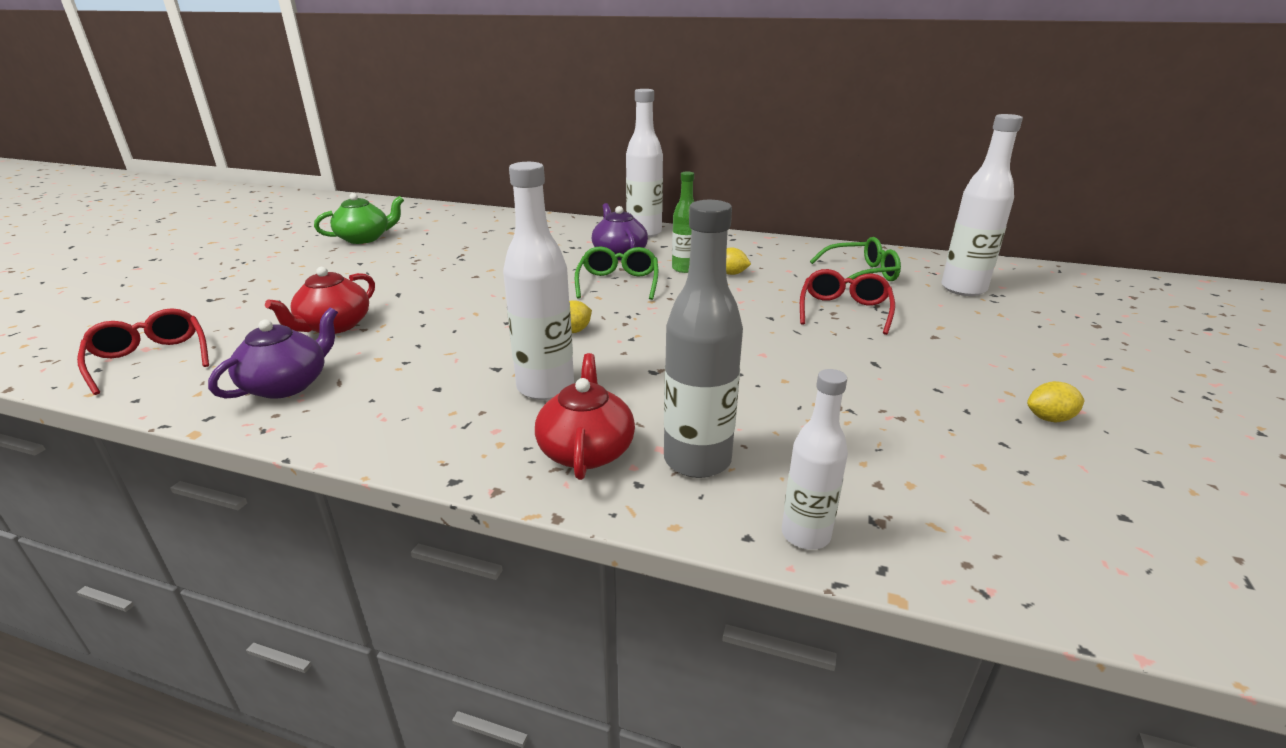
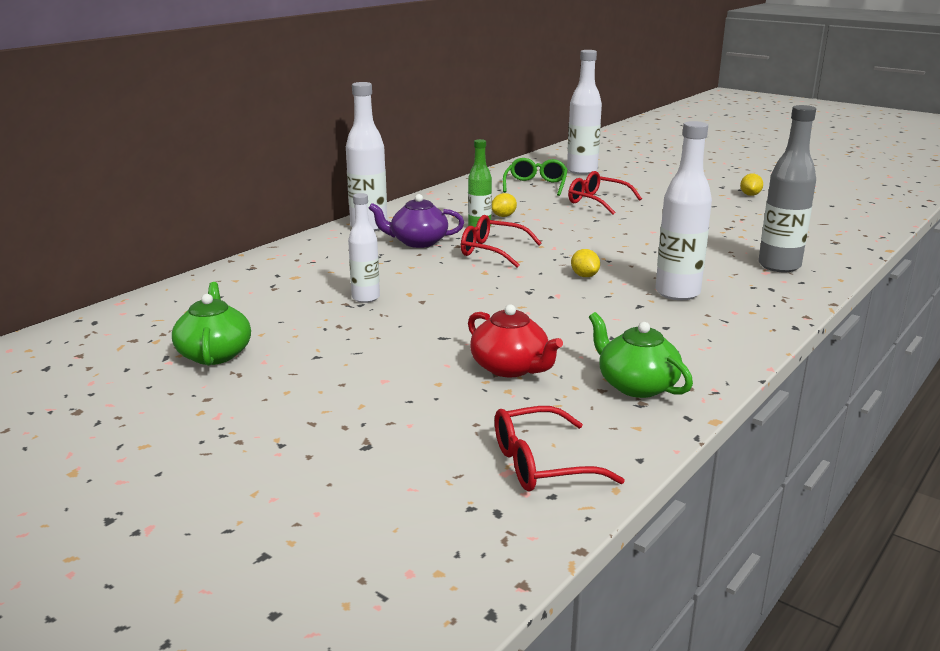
camera: 70 degrees left, 5 degrees down
purple teapot [208,308,338,399] -> green teapot [589,312,693,398]
red teapot [535,353,635,480] -> none
green glasses [575,246,658,300] -> red glasses [461,215,542,267]
white bottle [782,369,848,550] -> white bottle moved to [348,193,380,303]

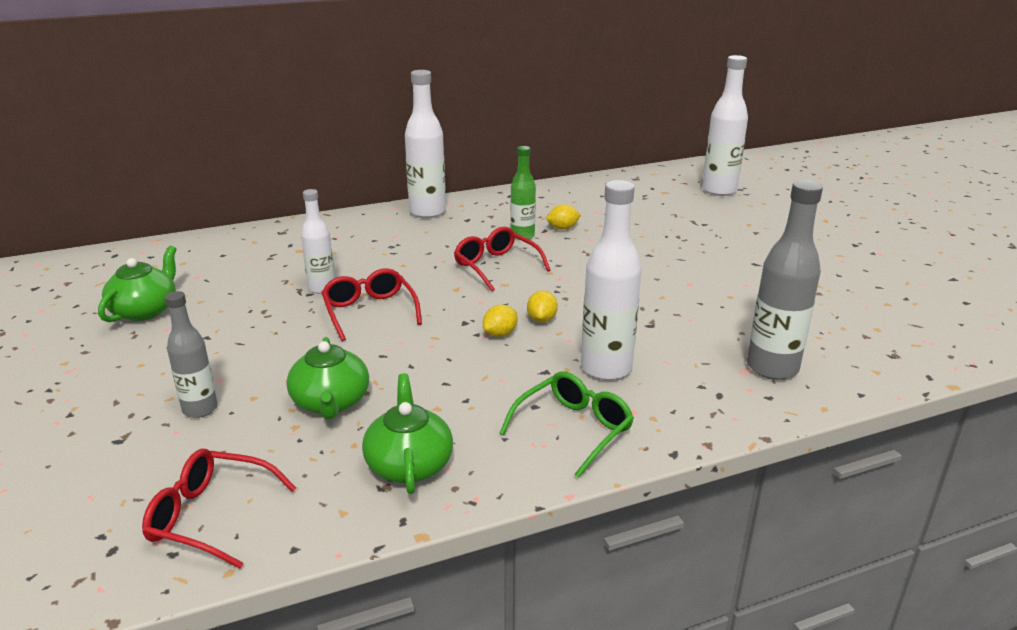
camera: 30 degrees right, 5 degrees up
purple teapot [368,194,464,248] -> none
red teapot [468,304,563,377] -> green teapot [287,337,369,419]
green glasses [503,158,567,196] -> green glasses moved to [499,371,634,478]
red glasses [568,171,642,215] -> red glasses moved to [321,268,422,341]
yellow lemon [740,173,763,196] -> yellow lemon moved to [483,305,518,337]
none -> grey bottle [165,291,218,418]

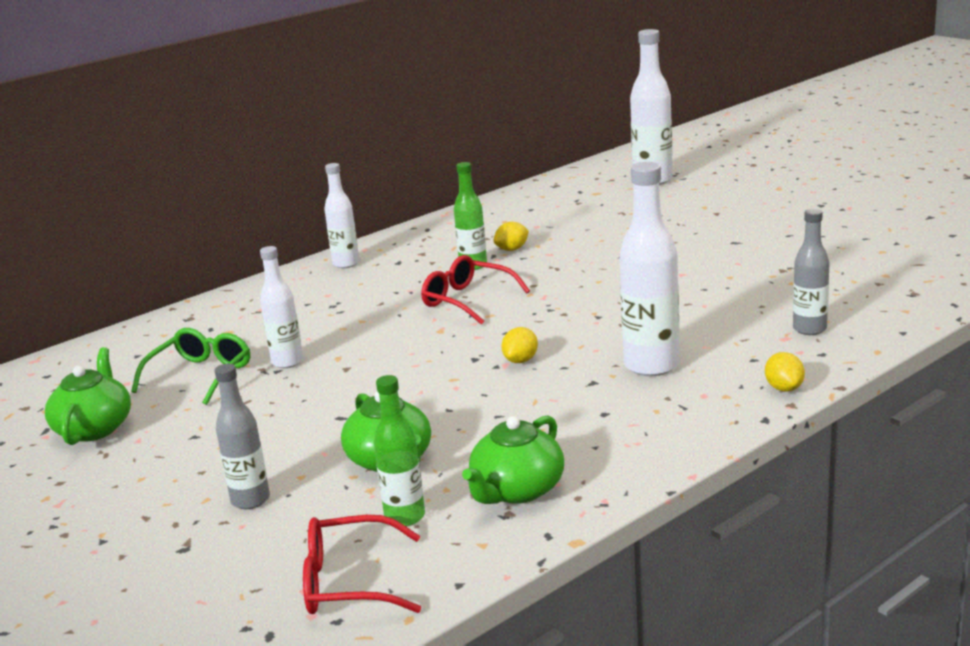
camera: 15 degrees left, 5 degrees down
red glasses [321,268,422,341] -> none
green teapot [362,373,453,494] -> green teapot turned 120 degrees counterclockwise [462,416,564,504]
white bottle [405,70,446,218] -> white bottle [324,163,359,268], size x0.62
green glasses [499,371,634,478] -> green glasses moved to [131,328,250,405]
yellow lemon [527,291,558,323] -> yellow lemon moved to [765,352,805,392]
grey bottle [747,180,823,380] -> grey bottle [793,209,830,335], size x0.62
none -> green bottle [374,375,425,526]

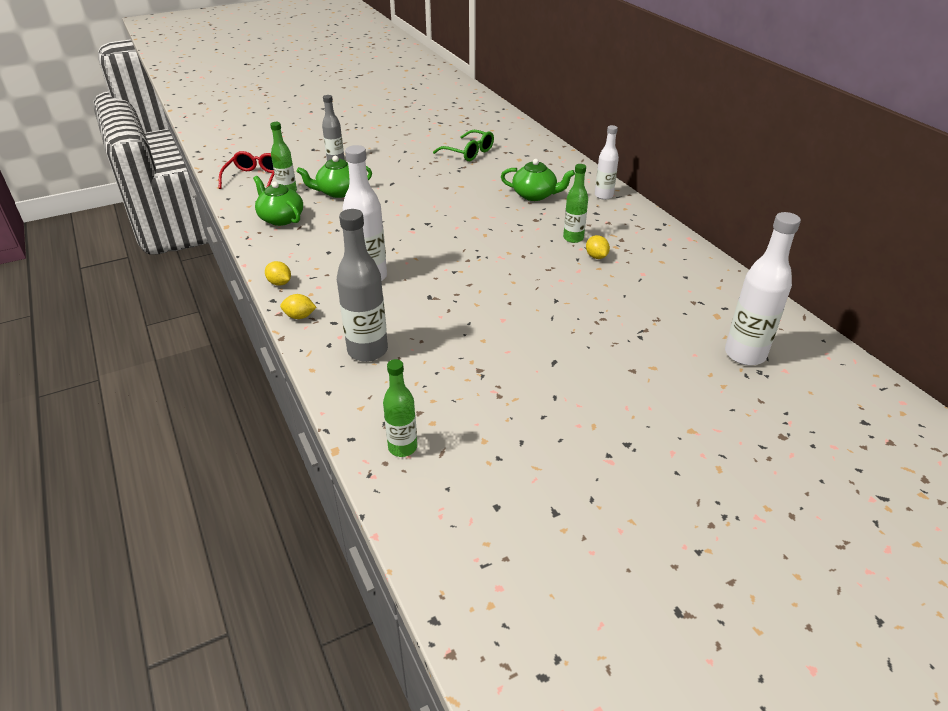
camera: 100 degrees right, 15 degrees up
green teapot [45,347,131,445] -> green teapot moved to [501,159,575,201]
white bottle [260,246,303,368] -> none
red glasses [421,255,530,325] -> none
yellow lemon [501,327,538,363] -> yellow lemon moved to [265,261,291,286]
grey bottle [793,209,830,335] -> grey bottle [337,209,388,362], size x1.61
none -> green bottle [383,359,417,457]

